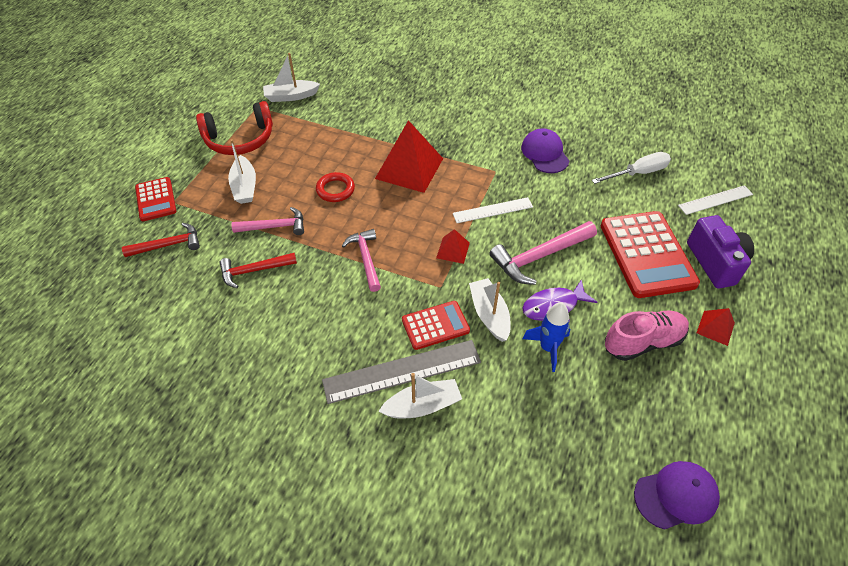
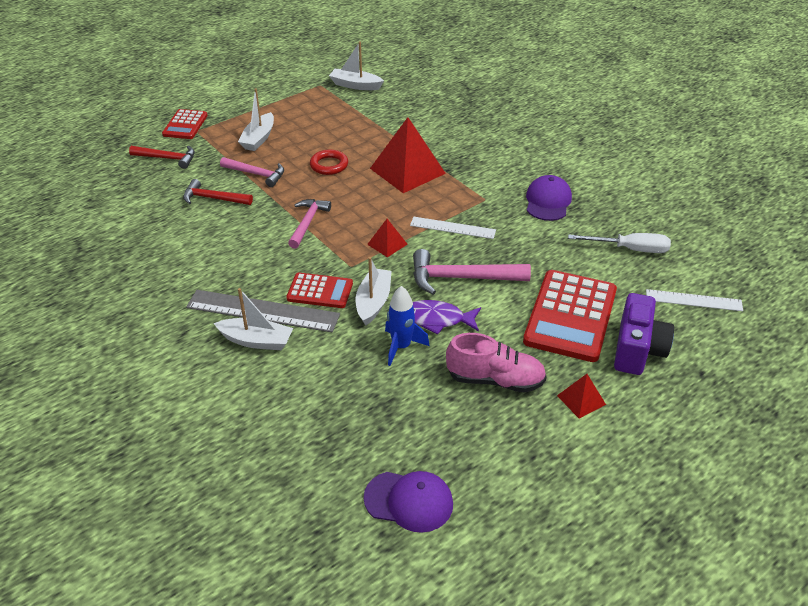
camera: 30 degrees right, 10 degrees down
red headphones [196,101,273,155] -> none

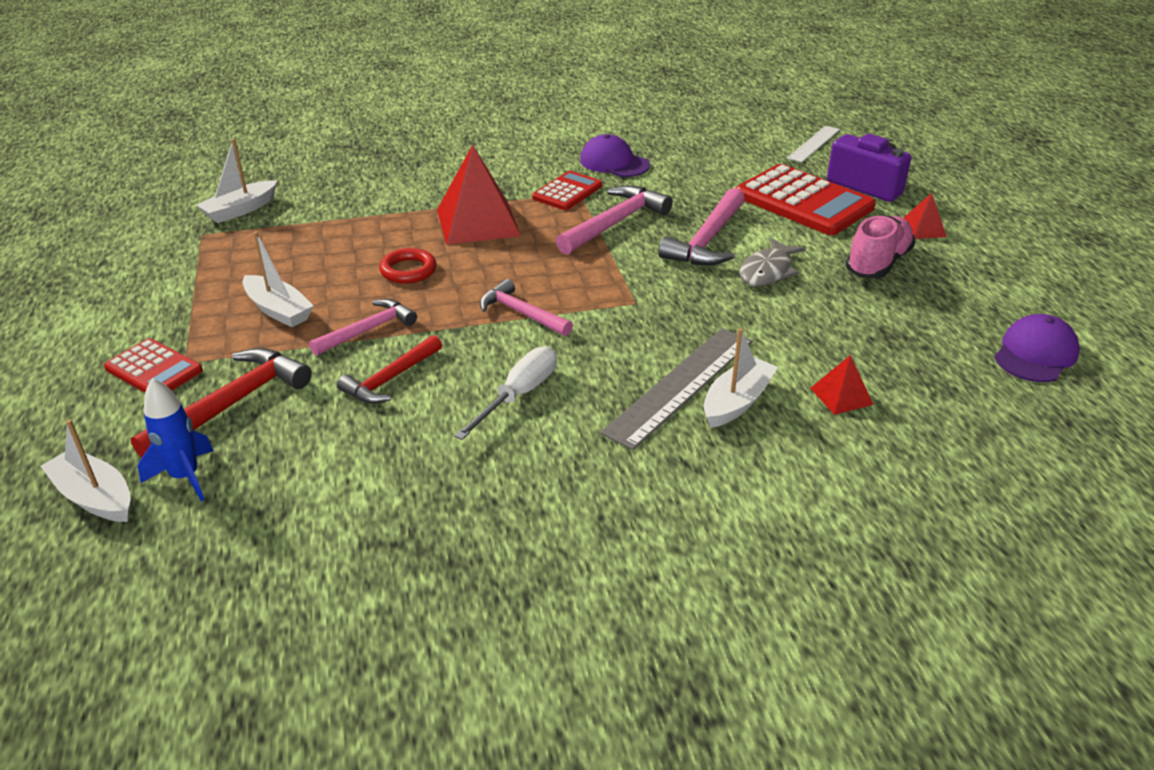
camera: 65 degrees left, 5 degrees down
red hammer [129,146,195,169] -> red hammer [131,348,312,458], size x1.50
red calculator [286,273,353,308] -> red calculator moved to [532,171,602,210]
white boat [356,257,392,326] -> white boat moved to [40,419,131,522]
red pyramid [367,219,408,257] -> red pyramid moved to [811,355,874,415]
blue rocket [385,286,430,366] -> blue rocket moved to [138,378,214,501]
white ruler [410,217,496,239] -> pink hammer [556,185,673,255]
purple fish [413,300,481,335] -> grey fish [739,238,806,286]
white screwdriver [568,233,671,253] -> white screwdriver moved to [454,346,557,440]

